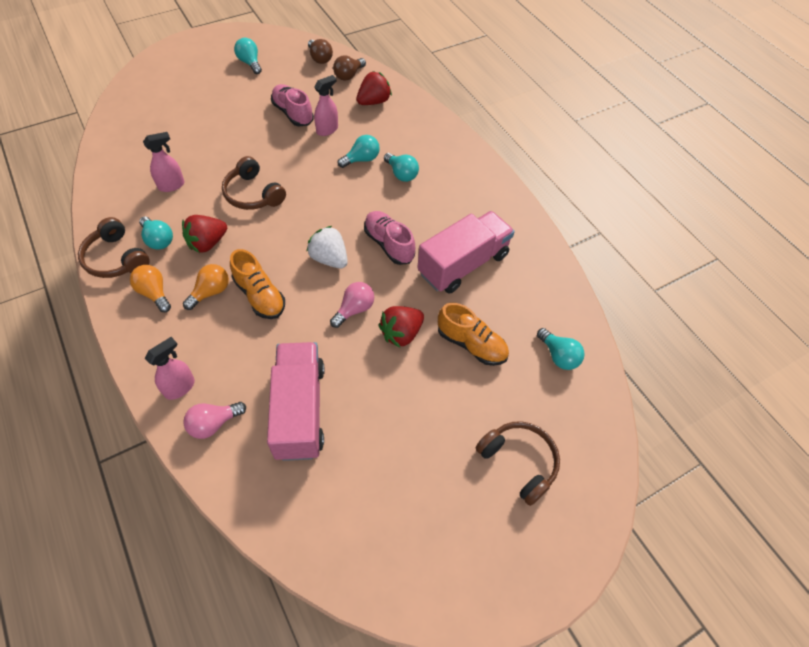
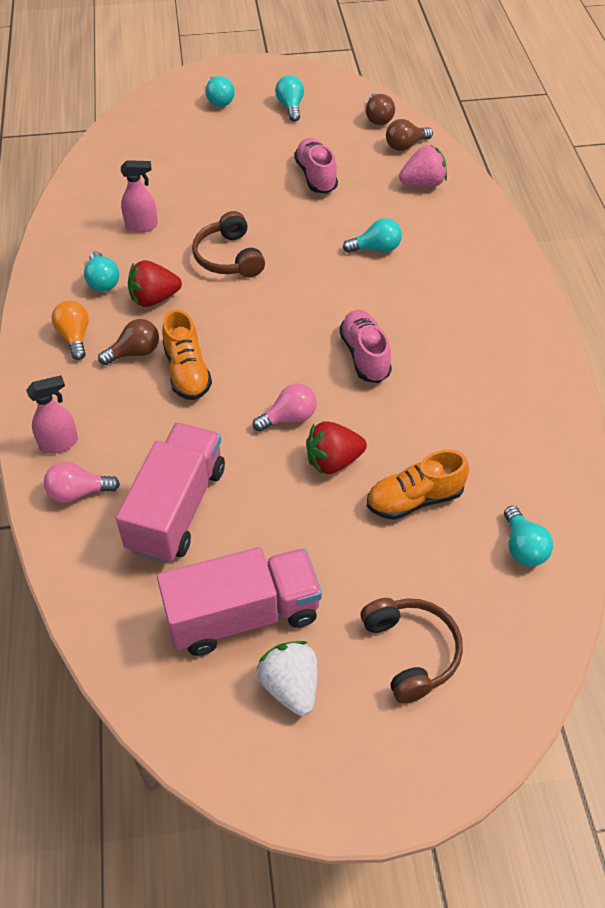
camera: 25 degrees right, 5 degrees down
brown headphones [78,217,150,278] -> none
orange light bulb [183,264,229,310] -> brown light bulb [98,319,159,365]
white strawberry [306,226,348,268] -> white strawberry moved to [257,641,317,716]
pink spray bottle [314,75,338,136] -> none
red strawberry [356,71,392,105] -> pink strawberry [399,145,447,187]
turquoise light bulb [384,153,419,182] -> turquoise light bulb moved to [206,76,235,107]
pink truck [417,211,515,294] -> pink truck moved to [157,547,322,656]
orange shoe [438,303,509,366] -> orange shoe turned 105 degrees clockwise [367,450,469,520]

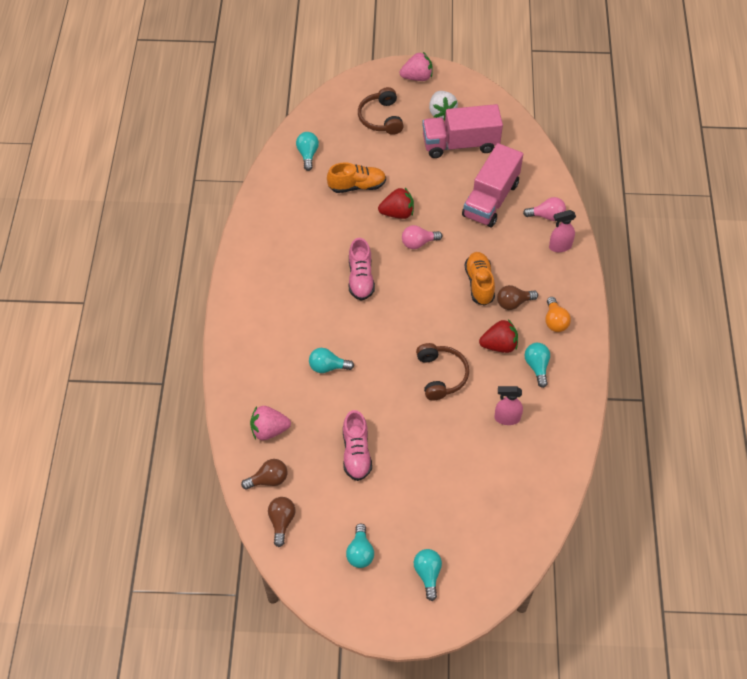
camera: 170 degrees left, 5 degrees up
none -> pink strawberry [400,52,433,81]

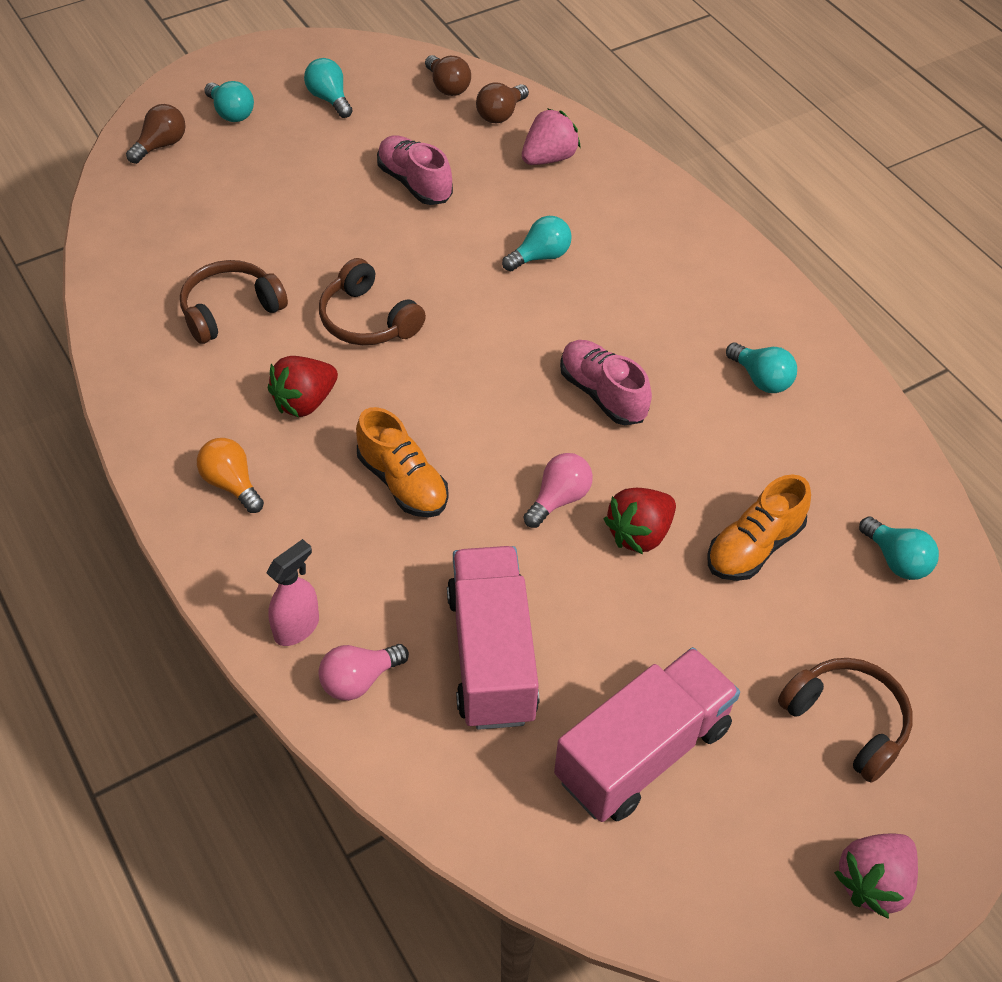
camera: 145 degrees right, 5 degrees down
white strawberry [429,91,458,121] -> none
pink spray bottle [494,386,523,425] -> brown headphones [180,260,288,344]
brown light bulb [497,285,538,310] -> brown light bulb moved to [126,104,186,164]
turquoise light bulb [524,343,550,388] -> turquoise light bulb moved to [726,343,797,393]

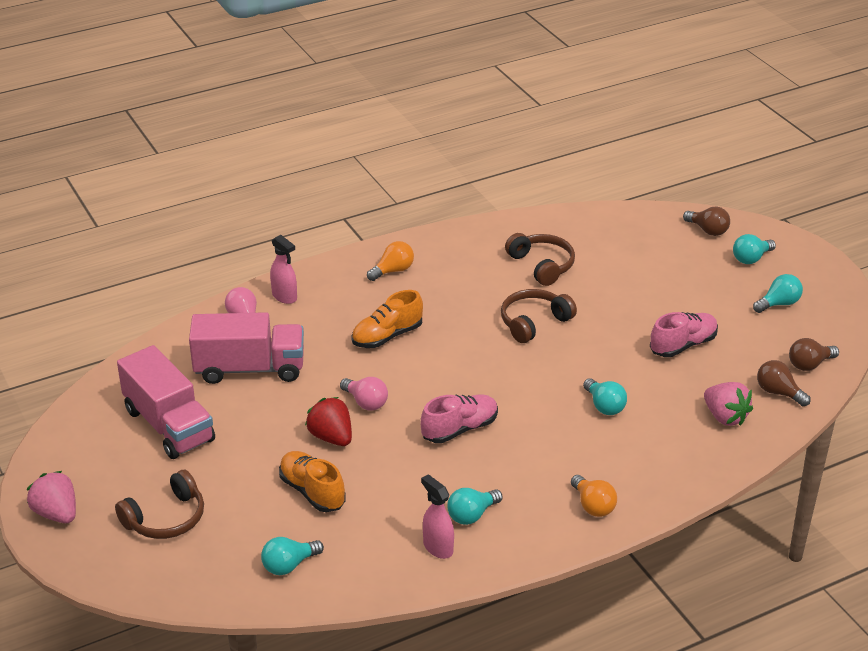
camera: 95 degrees right, 15 degrees down
red strawberry [268,356,338,417] -> none
none -> pink spray bottle [421,475,454,559]
none -> orange light bulb [571,475,617,517]

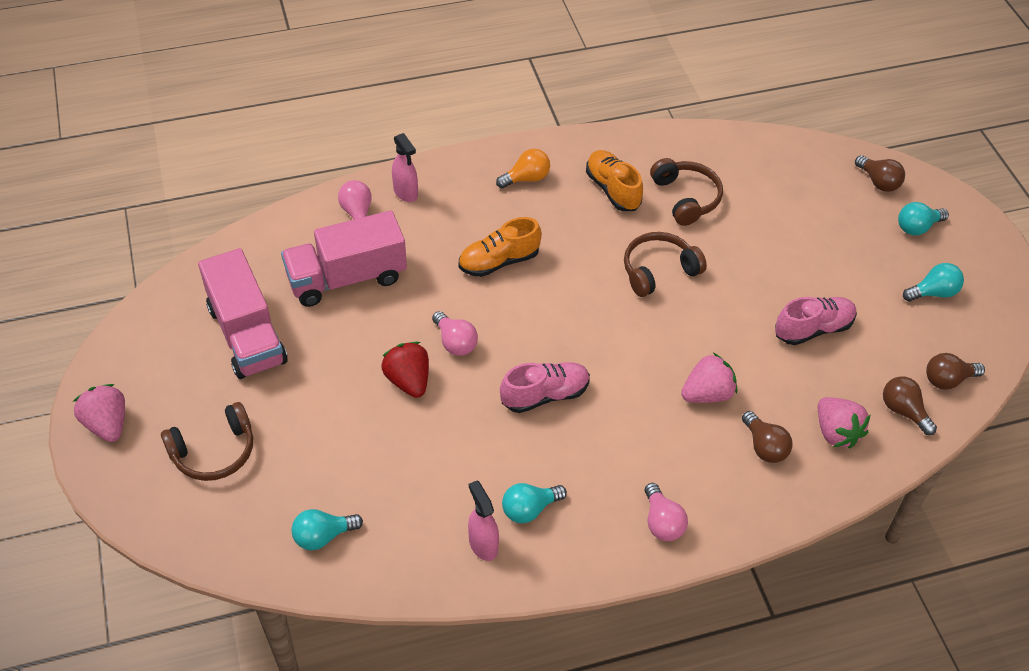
camera: 10 degrees right, 15 degrees up
pink truck [189,312,304,384] -> pink truck turned 150 degrees clockwise [281,210,407,307]
orange shoe [279,451,346,512] -> orange shoe moved to [586,150,643,211]
orange light bulb [571,475,617,517] -> pink light bulb [645,483,688,541]
turquoise light bulb [583,378,627,415] -> pink strawberry [681,353,737,403]
none -> brown light bulb [742,411,792,463]

